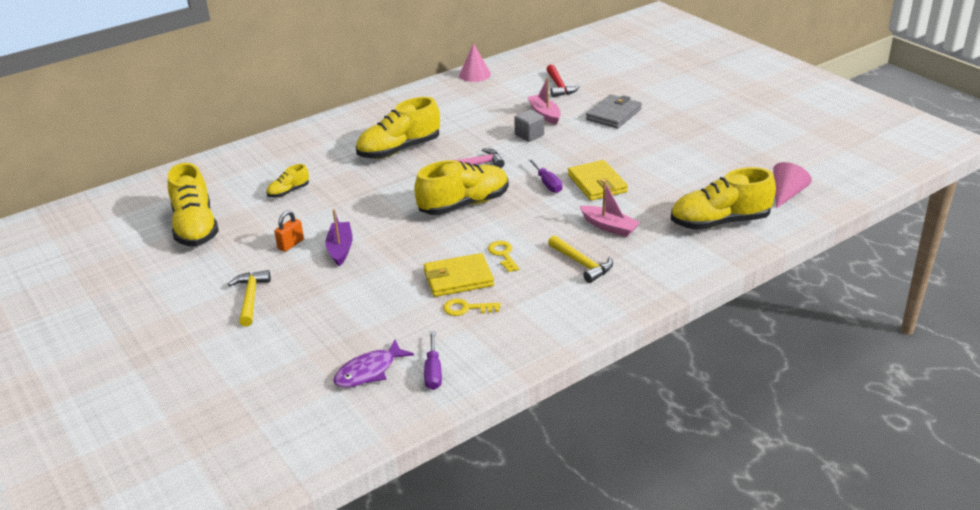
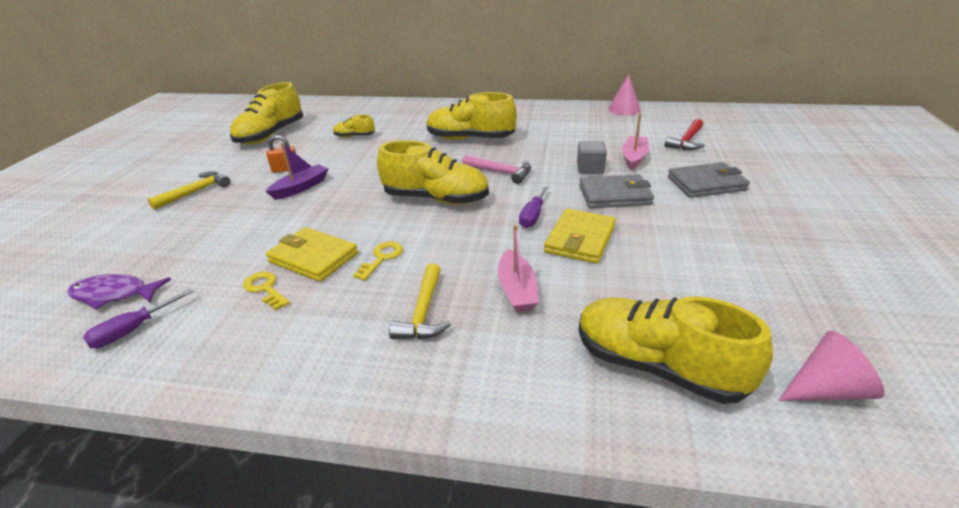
camera: 45 degrees right, 0 degrees up
none -> grey wallet [579,174,654,208]

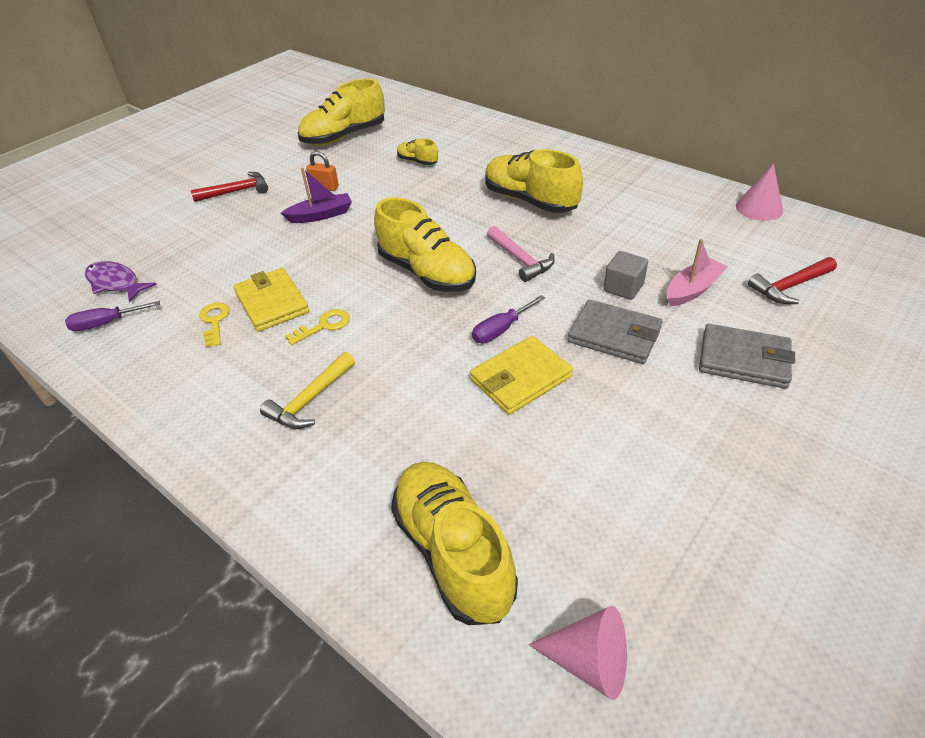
camera: 30 degrees right, 10 degrees up
yellow hammer [148,172,231,210] -> red hammer [191,172,268,202]
pink boat [498,225,539,312] -> none

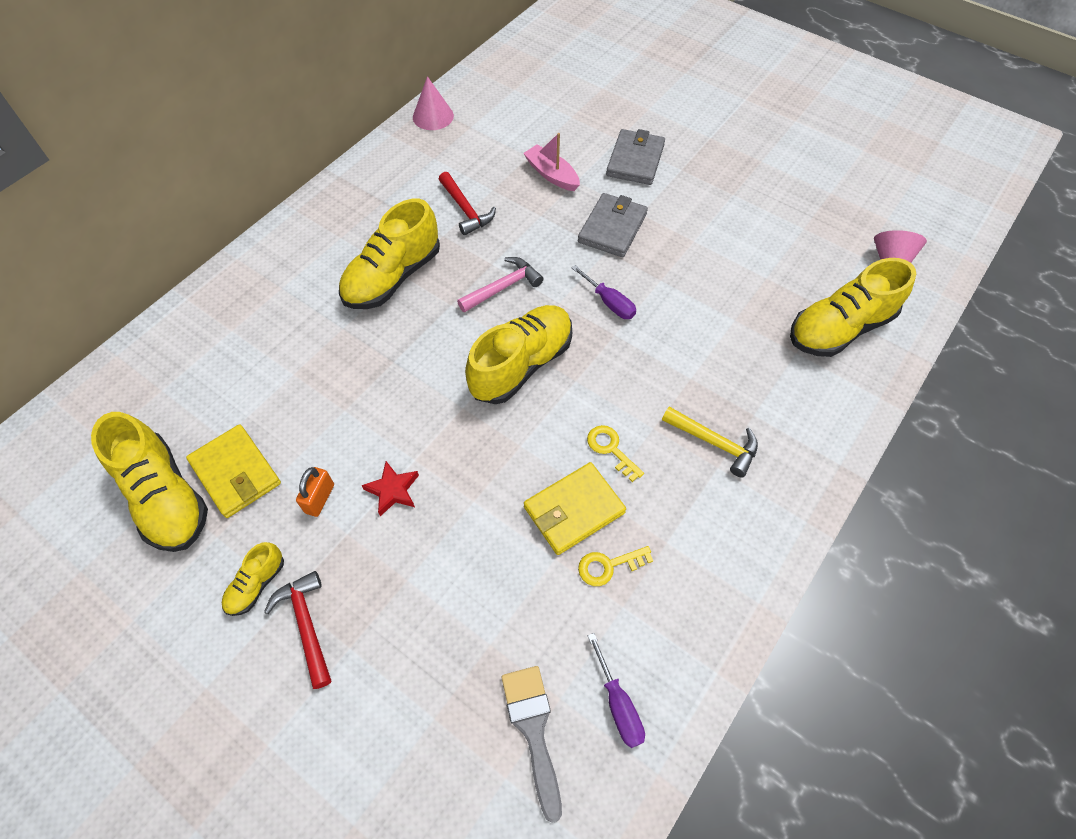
camera: 95 degrees left, 15 degrees up
purple fish [85,261,157,303] -> grey brush [501,666,562,823]
purple boat [281,168,352,223] -> red star [362,461,419,516]
yellow shoe [397,138,438,165] -> yellow shoe moved to [222,542,284,616]
yellow wallet [470,336,573,415] -> yellow wallet moved to [186,424,281,518]
grey cube [603,251,648,300] -> none
red hammer [748,257,837,304] -> red hammer moved to [439,172,496,235]

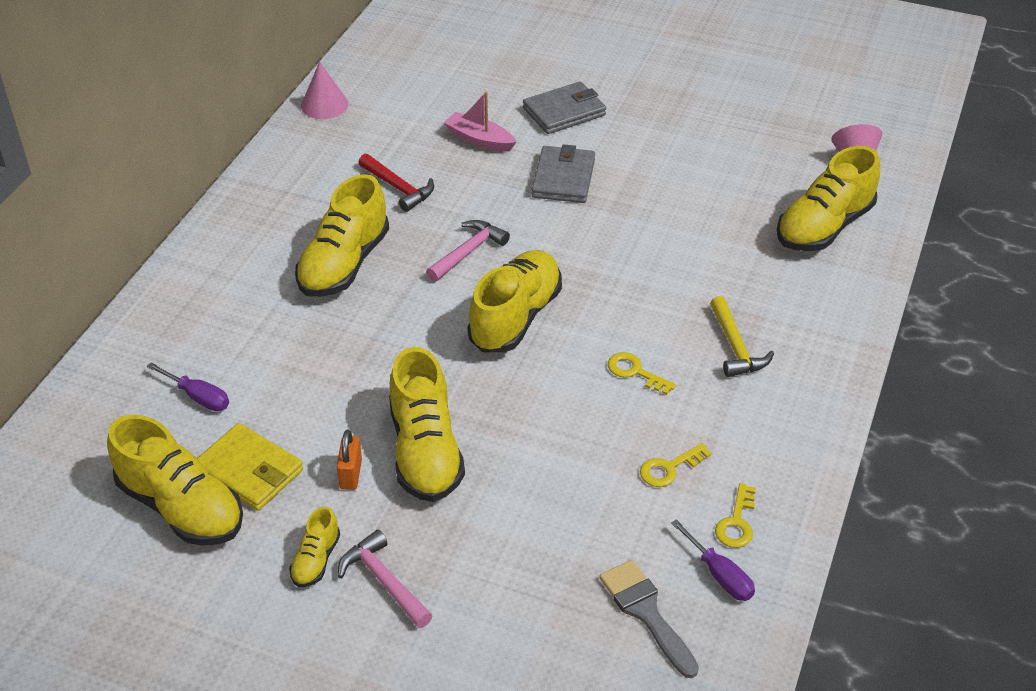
camera: 15 degrees left, 15 degrees down
red hammer [264,571,331,689] -> pink hammer [338,530,433,628]
red star [362,461,419,516] -> yellow shoe [389,347,465,502]
yellow wallet [524,462,626,555] -> none
purple screwdriver [572,265,636,319] -> purple screwdriver moved to [147,362,229,411]
grey wallet [606,129,665,185] -> grey wallet turned 60 degrees clockwise [523,81,606,134]
yellow hammer [662,407,758,477] -> yellow hammer turned 60 degrees clockwise [710,296,774,377]
none -> yellow key [715,483,756,548]

